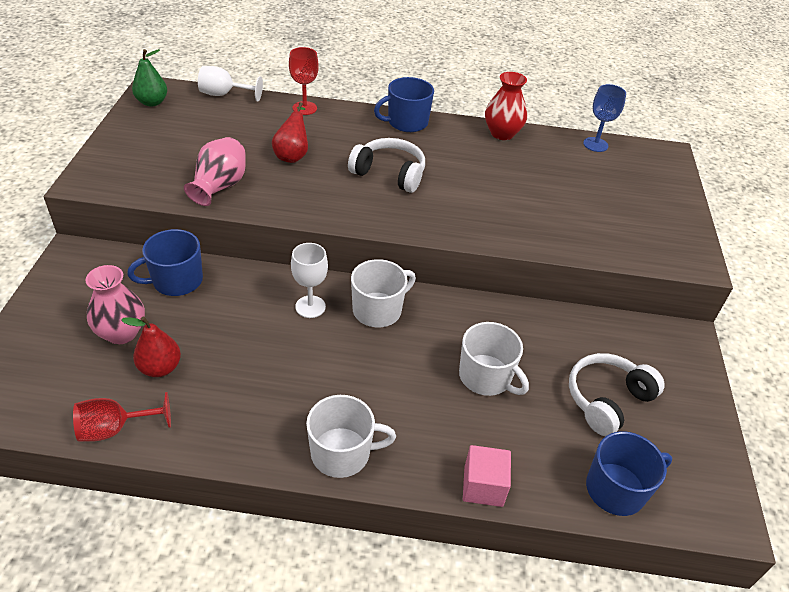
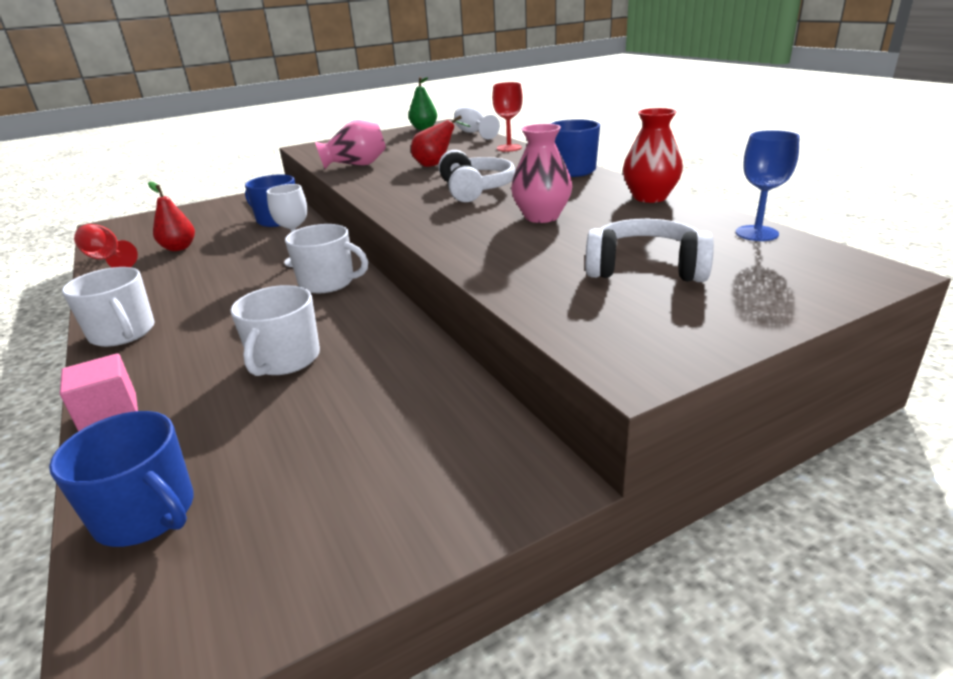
camera: 60 degrees right, 15 degrees down
pink vase [85,265,145,344] -> pink vase moved to [511,124,572,223]
white headphones [569,353,665,436] -> white headphones moved to [585,219,714,282]

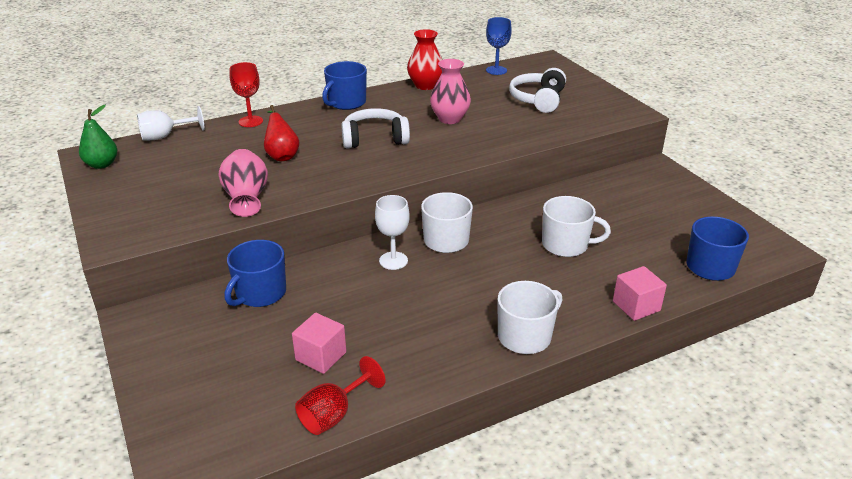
camera: 90 degrees left, 5 degrees up
red pear [148,182,195,251] -> pink cube [292,313,346,374]

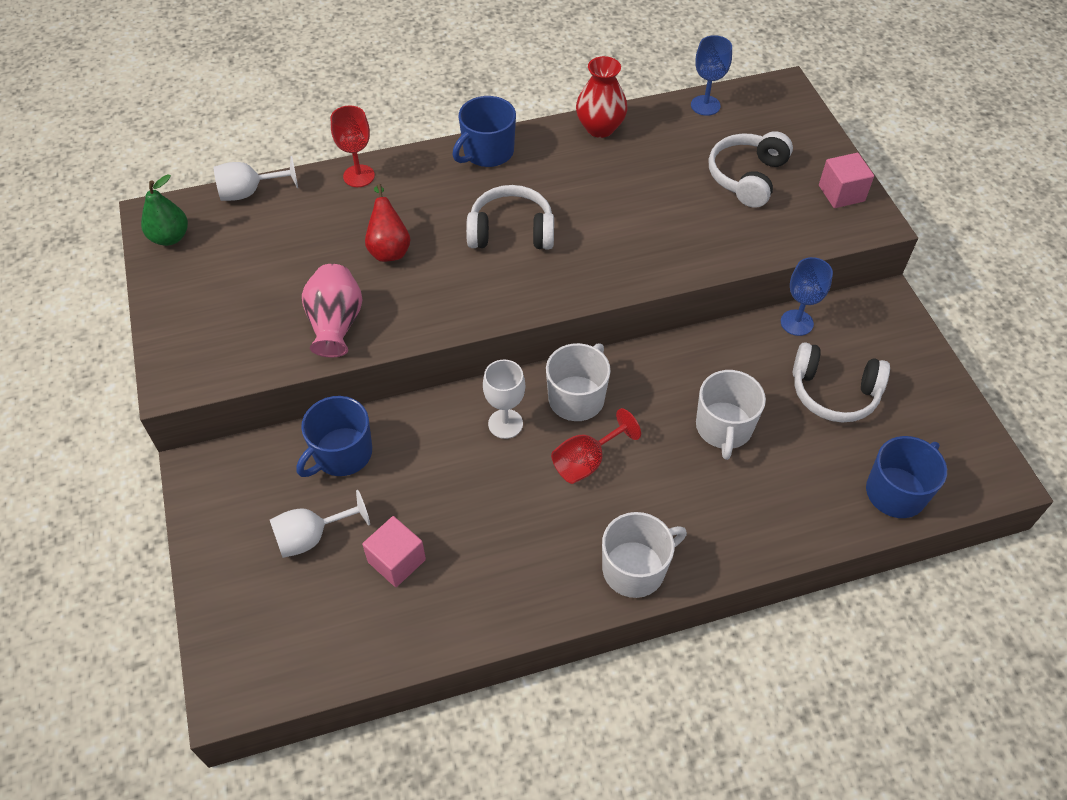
camera: 10 degrees right, 20 degrees up
red goblet [295,356,385,435] -> red goblet moved to [551,408,641,484]
pink vase [430,59,471,124] -> none
white mug [542,196,611,257] -> white mug turned 75 degrees clockwise [696,370,766,460]
pink cube [613,266,667,321] -> pink cube moved to [819,153,874,208]
none -> white goblet [270,490,370,558]
none -> blue goblet [781,257,833,336]
none -> white headphones [793,342,890,422]

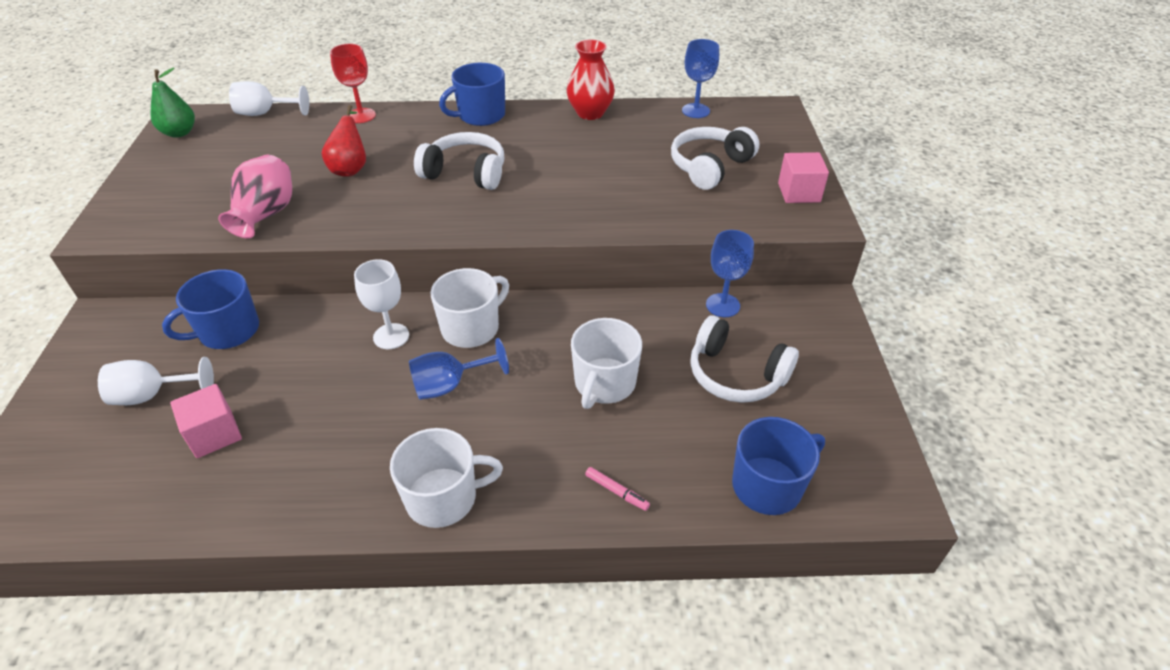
camera: 15 degrees right, 10 degrees down
red goblet [551,408,641,484] -> blue goblet [409,338,509,400]
none -> pink marker [585,467,650,511]

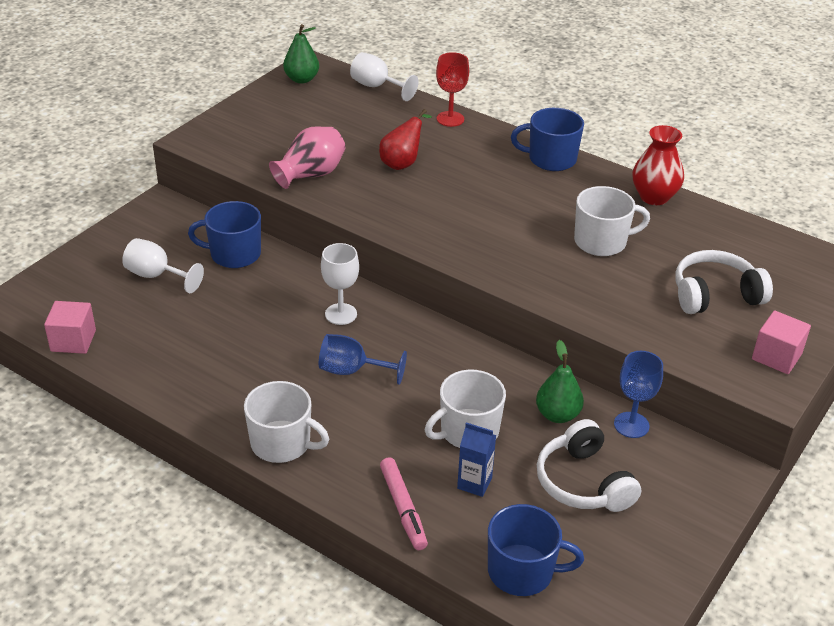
camera: 35 degrees right, 5 degrees down
pink cube [170,384,242,458] -> pink cube moved to [44,301,96,354]
white headphones [414,132,504,190] -> none
white mug [430,268,509,348] -> white mug moved to [574,186,650,256]
pink marker [585,467,650,511] -> pink marker [380,457,428,550], size x1.75
blue goblet [682,39,719,118] -> none
none -> blue carton [457,422,496,497]
none -> green pear [536,340,584,423]

